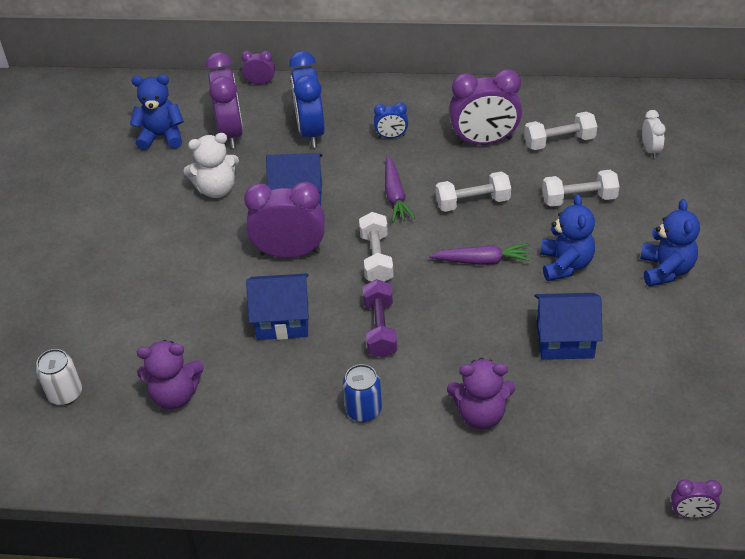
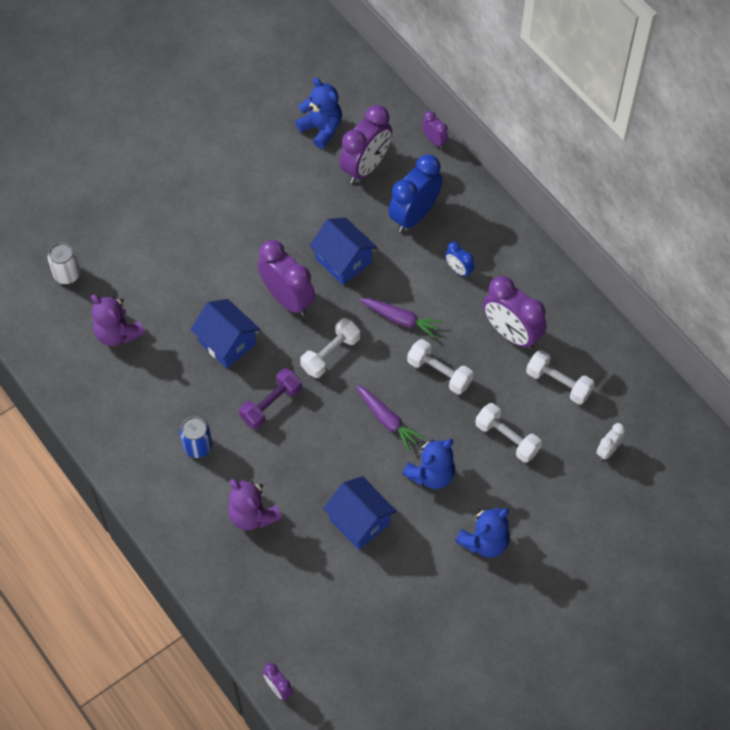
camera: 45 degrees right, 15 degrees up
white teddy bear [183,133,239,198] -> none
purple carrot [385,156,415,222] -> purple carrot turned 105 degrees counterclockwise [359,298,442,338]

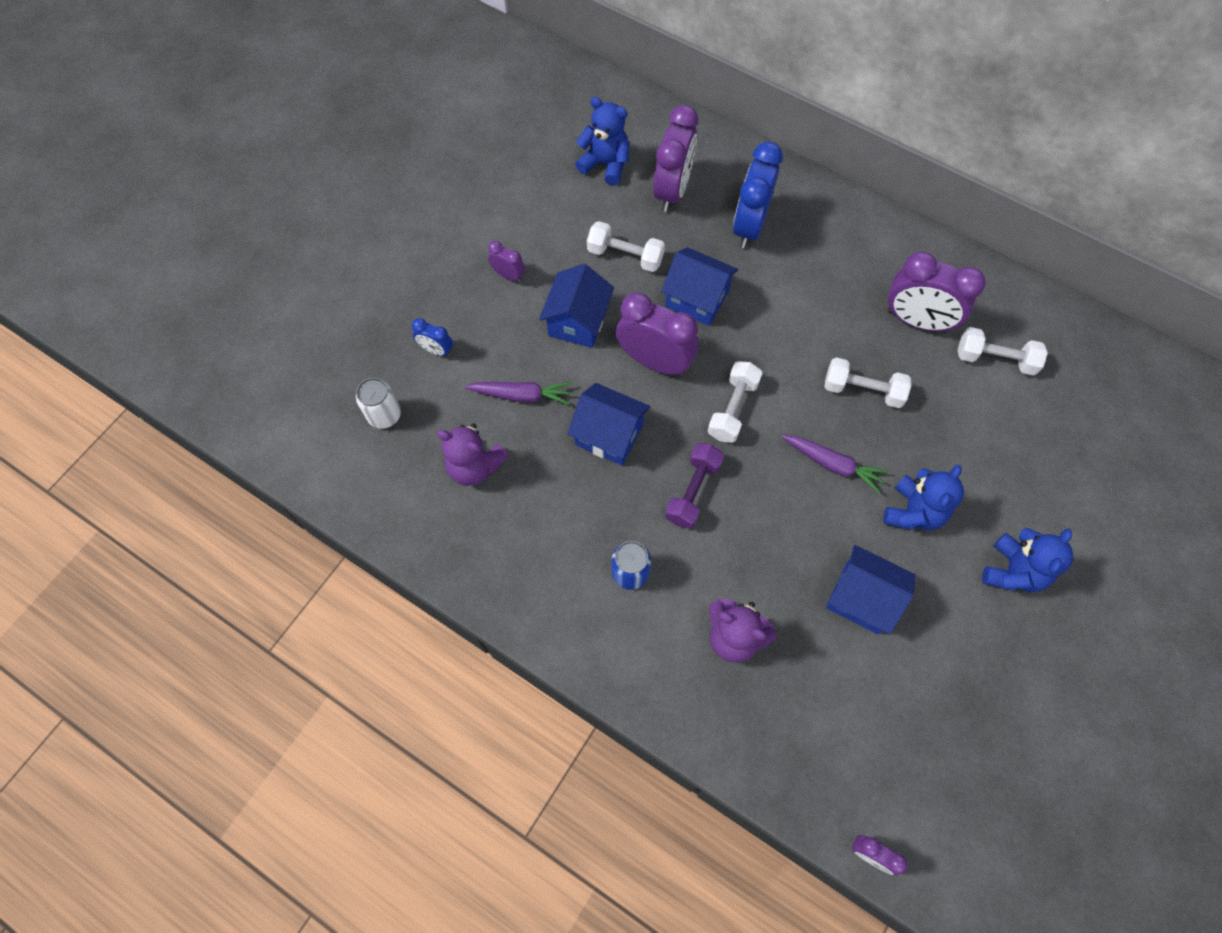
camera: 20 degrees left, 5 degrees up
purple carrot [359,298,442,338] -> purple carrot moved to [465,382,572,405]
purple clock [422,111,448,149] -> purple clock moved to [488,241,525,283]
blue clock [445,242,475,278] -> blue clock moved to [412,318,453,356]
white dumbbell [475,403,542,463] -> white dumbbell moved to [587,221,665,272]
white clock [596,423,625,460] -> none
none -> blue house [539,264,614,348]

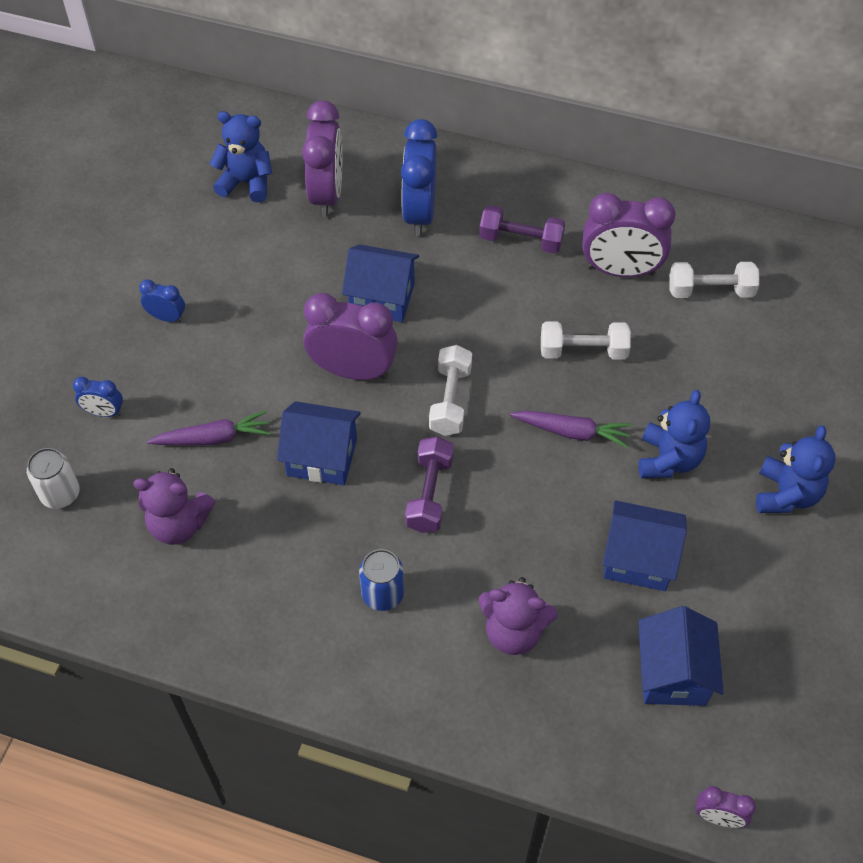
camera: 15 degrees left, 10 degrees down
purple clock [488,241,525,283] -> blue clock [139,280,185,322]
blue house [539,264,614,348] -> blue house moved to [638,606,724,706]
white dumbbell [587,221,665,272] -> none
none -> purple dumbbell [479,205,565,254]

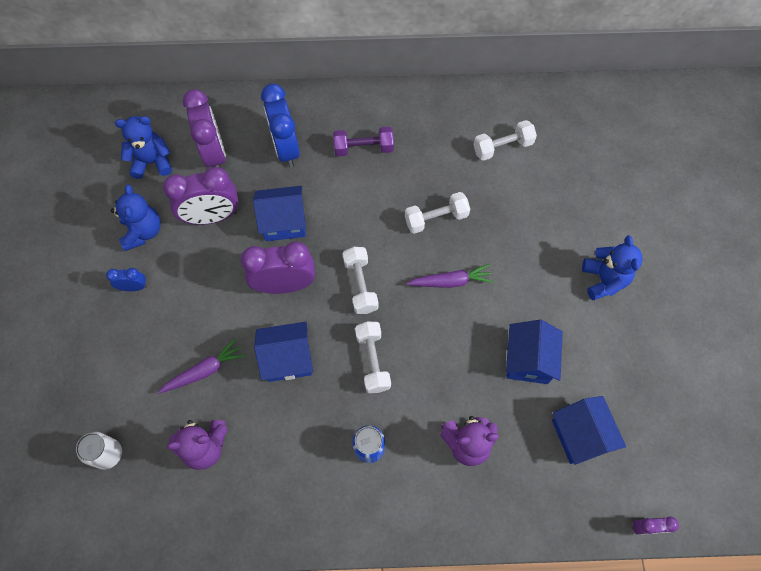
camera: 20 degrees left, 10 degrees up
blue clock [73,377,123,417] -> none
purple dumbbell [405,436,454,533] -> white dumbbell [355,322,391,393]
purple clock [582,193,676,277] -> purple clock moved to [163,167,239,225]
blue house [603,500,687,591] -> blue house turned 75 degrees counterclockwise [506,320,563,384]
blue teddy bear [638,390,710,478] -> blue teddy bear moved to [111,185,161,251]

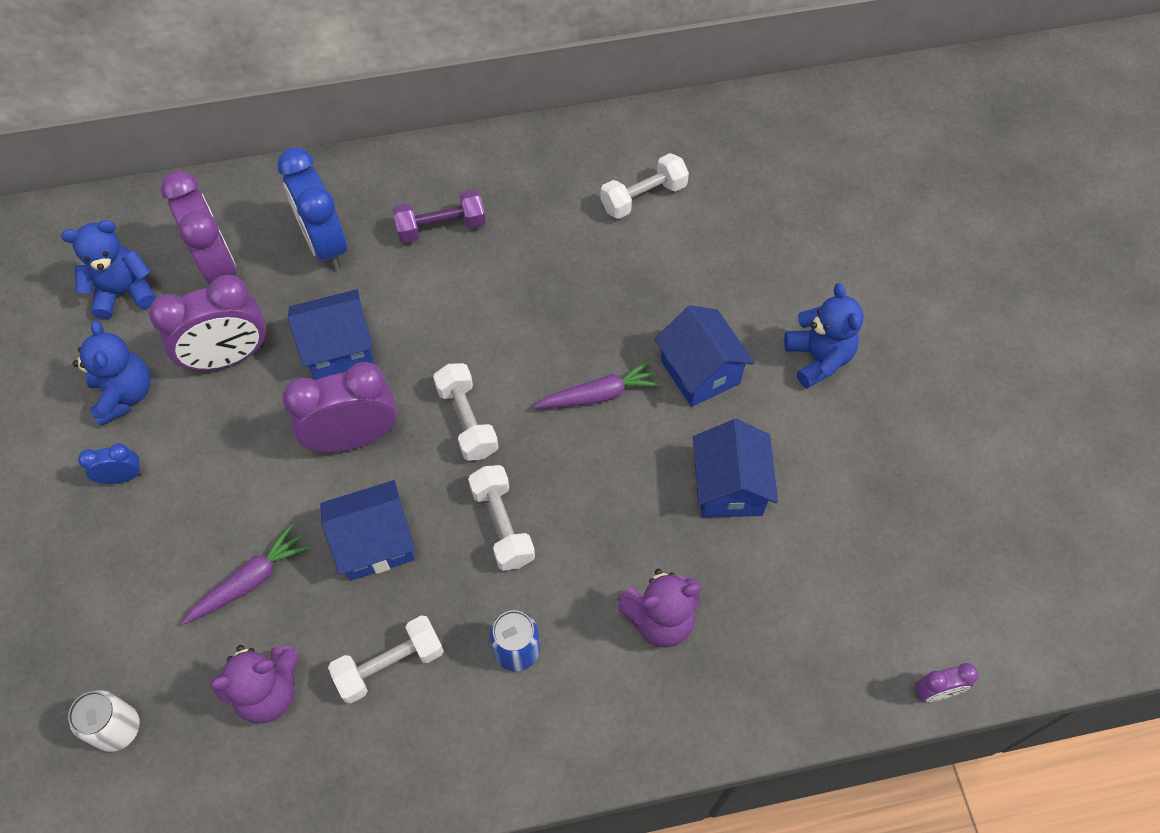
camera: 10 degrees left, 5 degrees down
white dumbbell [405,192,470,234] -> white dumbbell moved to [328,615,444,703]
blue house [552,396,626,465] -> blue house moved to [655,305,755,407]

